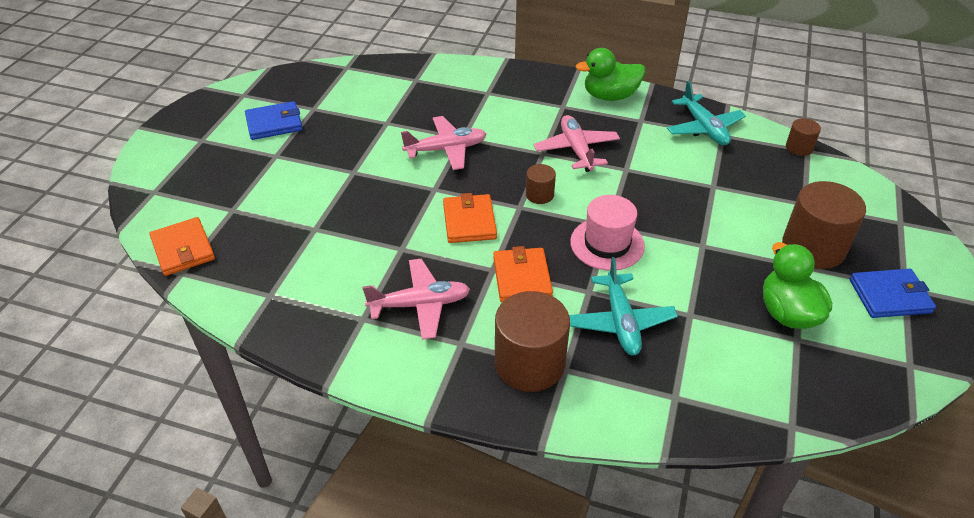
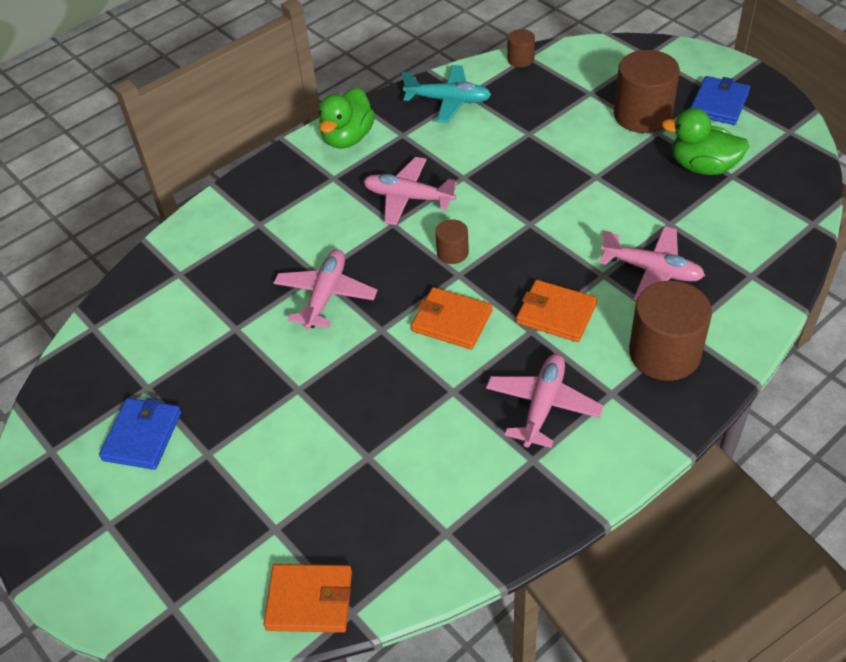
camera: 55 degrees left, 5 degrees up
turquoise plane [569,257,678,356] -> pink plane [599,226,705,301]
pink hat [570,195,645,271] -> none

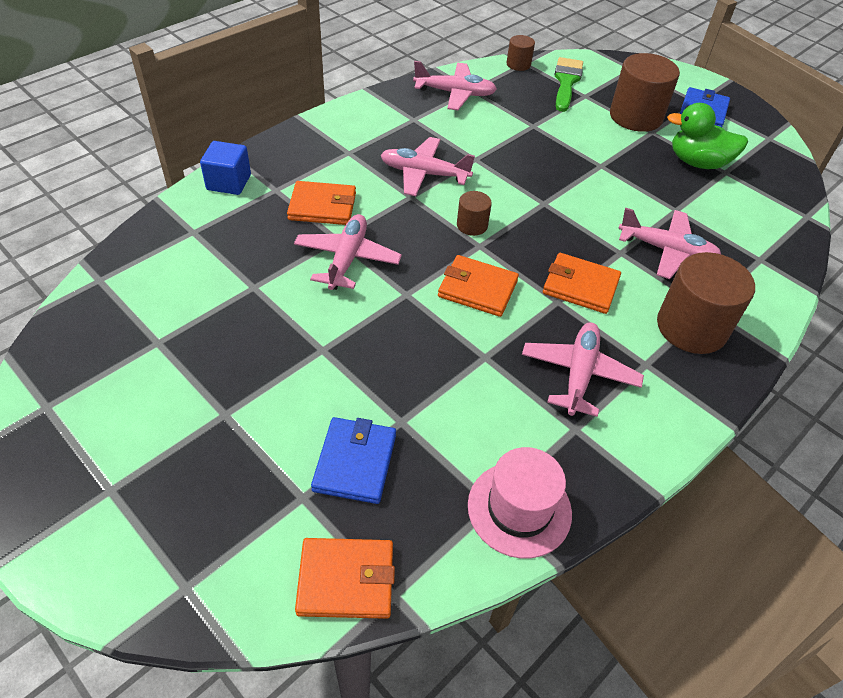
camera: 10 degrees left, 0 degrees up
blue wallet [99,398,181,470] -> blue wallet moved to [311,417,396,504]
green duck [319,87,375,149] -> none
turquoise plane [402,65,491,123] -> pink plane [413,61,497,110]
none -> blue cube [200,141,251,195]
none -> orange wallet [287,181,356,225]
none -> pink hat [468,447,572,559]
none -> green brush [554,57,583,112]

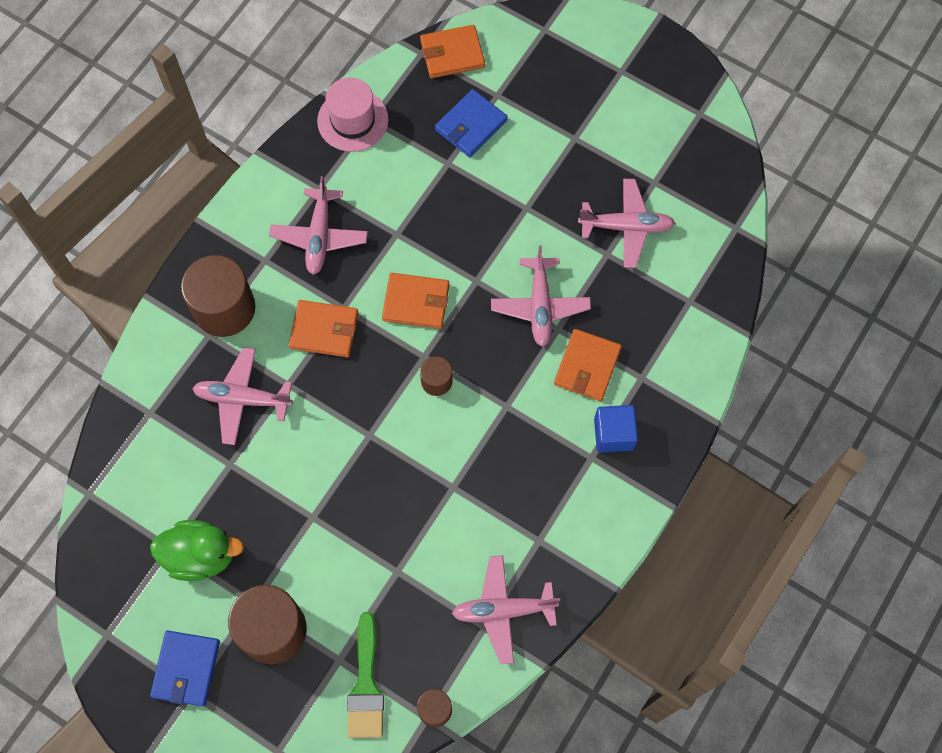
camera: 170 degrees right, 20 degrees up
blue cube [200,141,251,195] -> blue cube moved to [594,405,638,452]
orange wallet [287,181,356,225] -> orange wallet turned 60 degrees counterclockwise [554,329,622,401]
blue wallet [311,417,396,504] -> blue wallet turned 45 degrees clockwise [435,89,508,157]
pink plane [381,137,475,196] -> pink plane moved to [578,179,675,268]

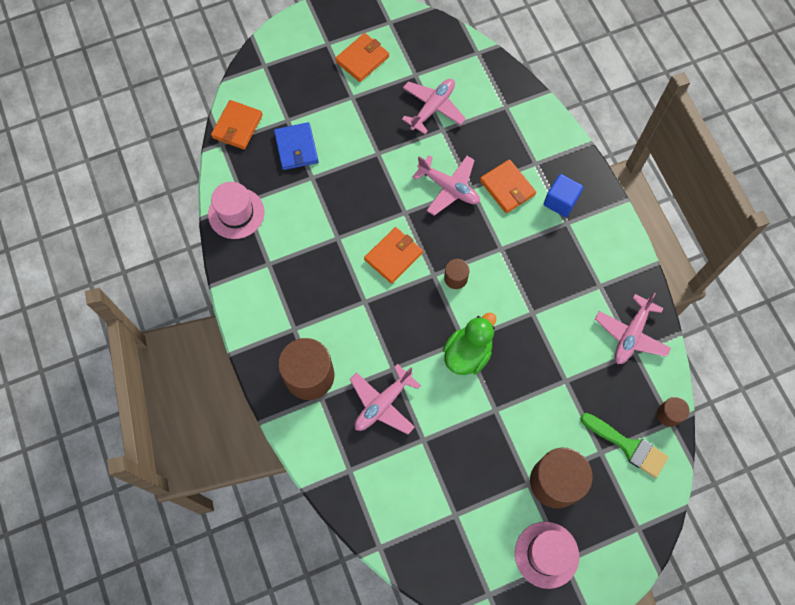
camera: 55 degrees left, 0 degrees up
green duck [150,520,244,581] -> green duck moved to [443,312,496,375]
blue wallet [150,631,220,707] -> pink hat [515,522,579,589]
pink plane [269,176,368,275] -> none
orange wallet [289,300,358,357] -> orange wallet moved to [335,33,389,82]

